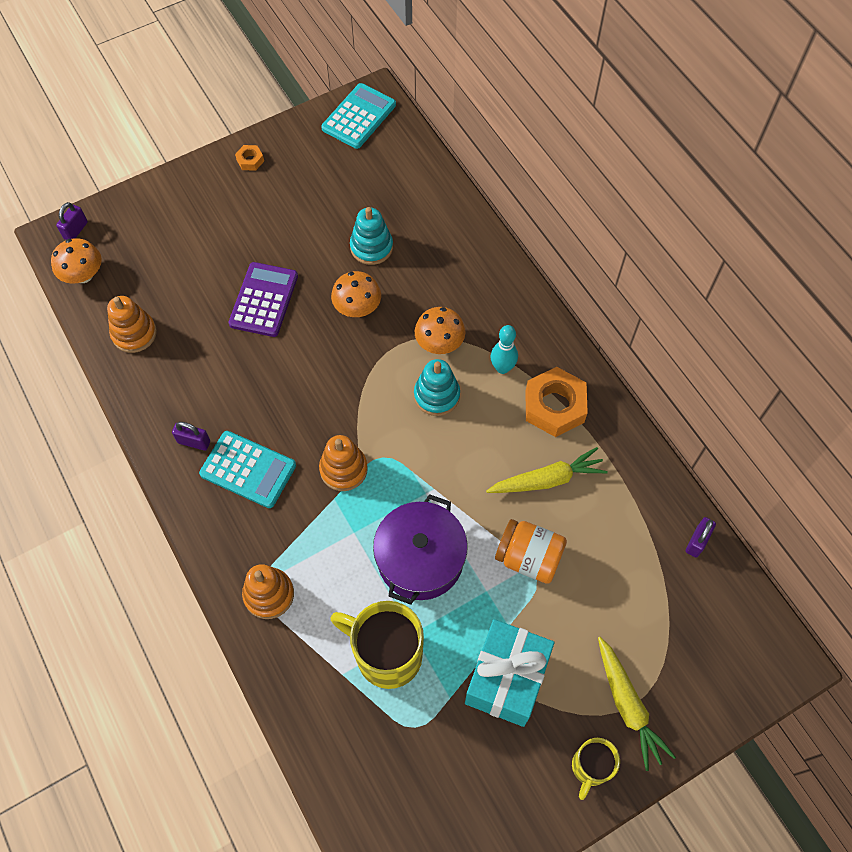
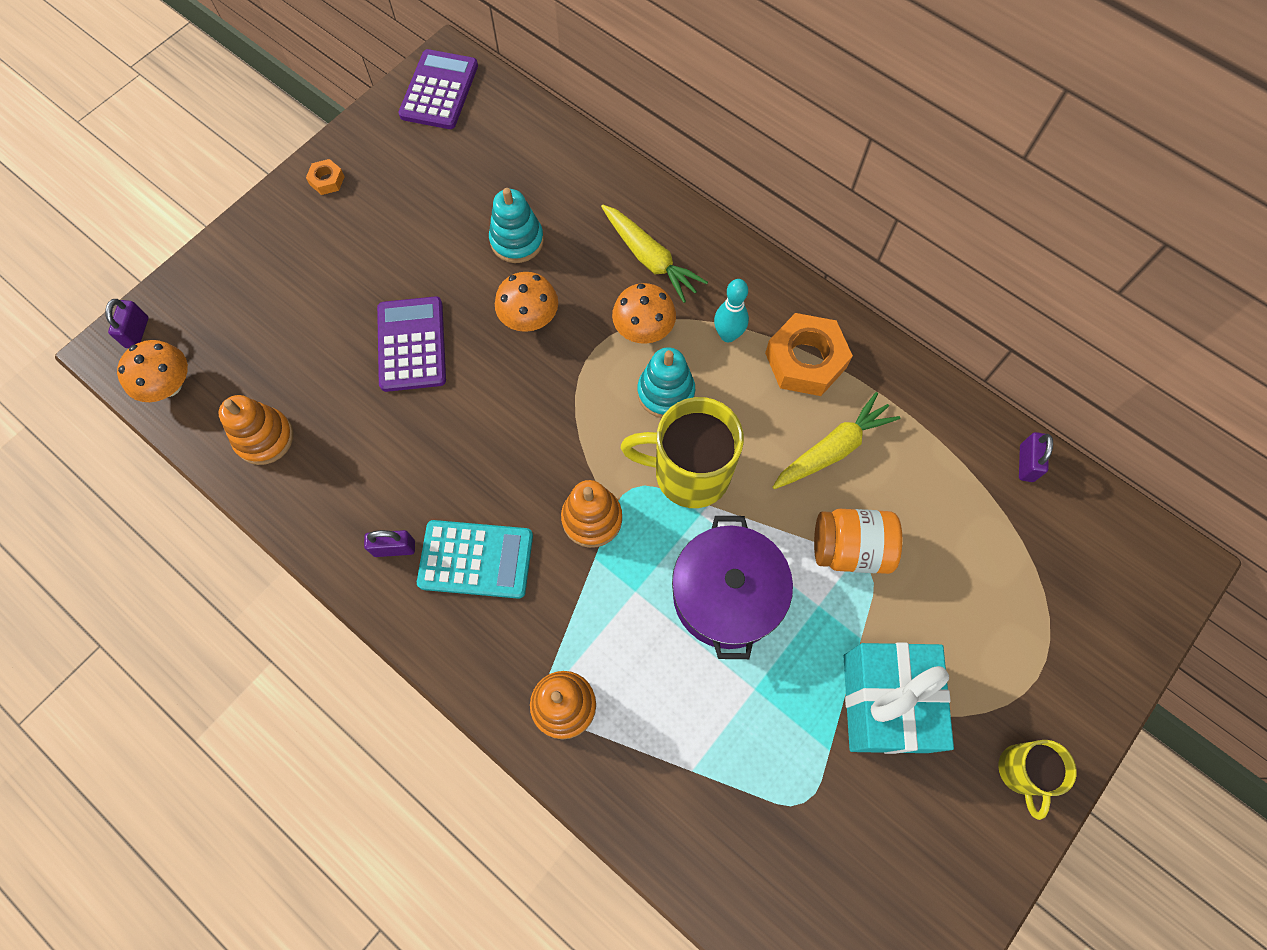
camera: 20 degrees left, 5 degrees up
turquoise calculator [321,83,396,149] -> purple calculator [398,49,478,129]
yellow mug [331,601,424,689] -> yellow mug moved to [621,397,744,508]
yellow carrot [598,637,676,771] -> yellow carrot moved to [601,205,708,303]

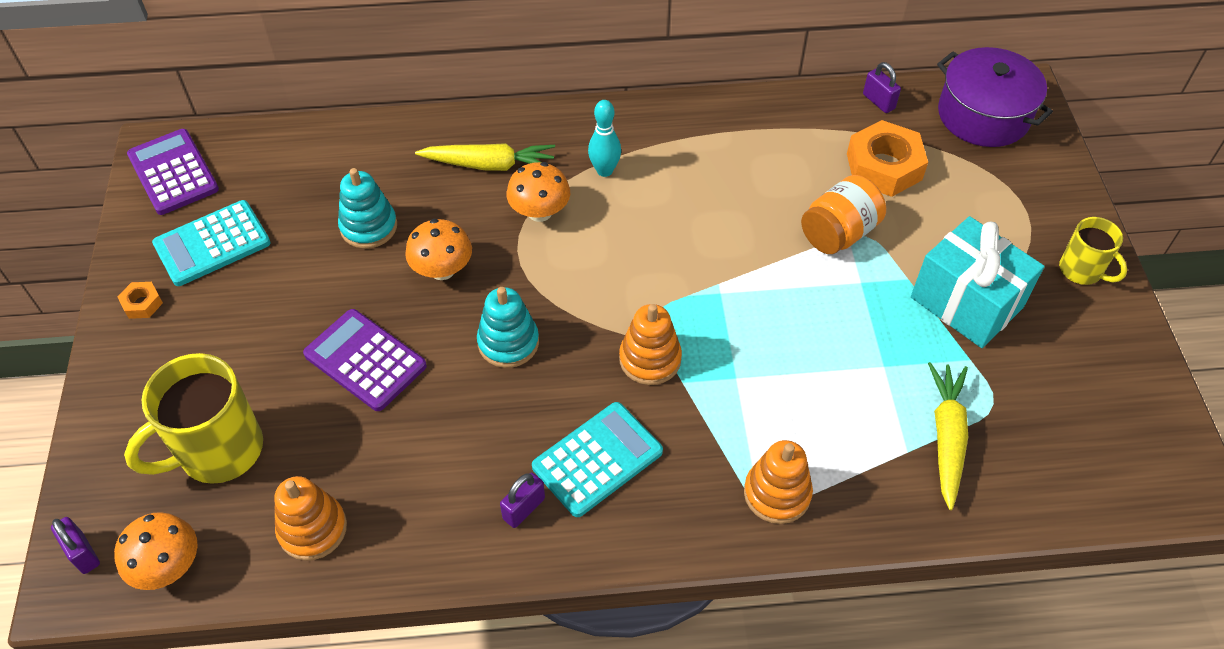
camera: 45 degrees left, 15 degrees down
yellow mug [621,397,744,508] -> yellow mug moved to [124,353,263,484]
turquoise stacking toy [637,347,695,418] -> turquoise stacking toy moved to [477,287,539,368]
purple pot [672,516,793,659] -> purple pot moved to [937,47,1053,147]
orange nut [765,313,853,396] -> orange nut moved to [847,120,928,197]
yellow carrot [773,392,900,489] -> yellow carrot moved to [928,362,968,510]
none -> turquoise calculator [152,200,271,286]

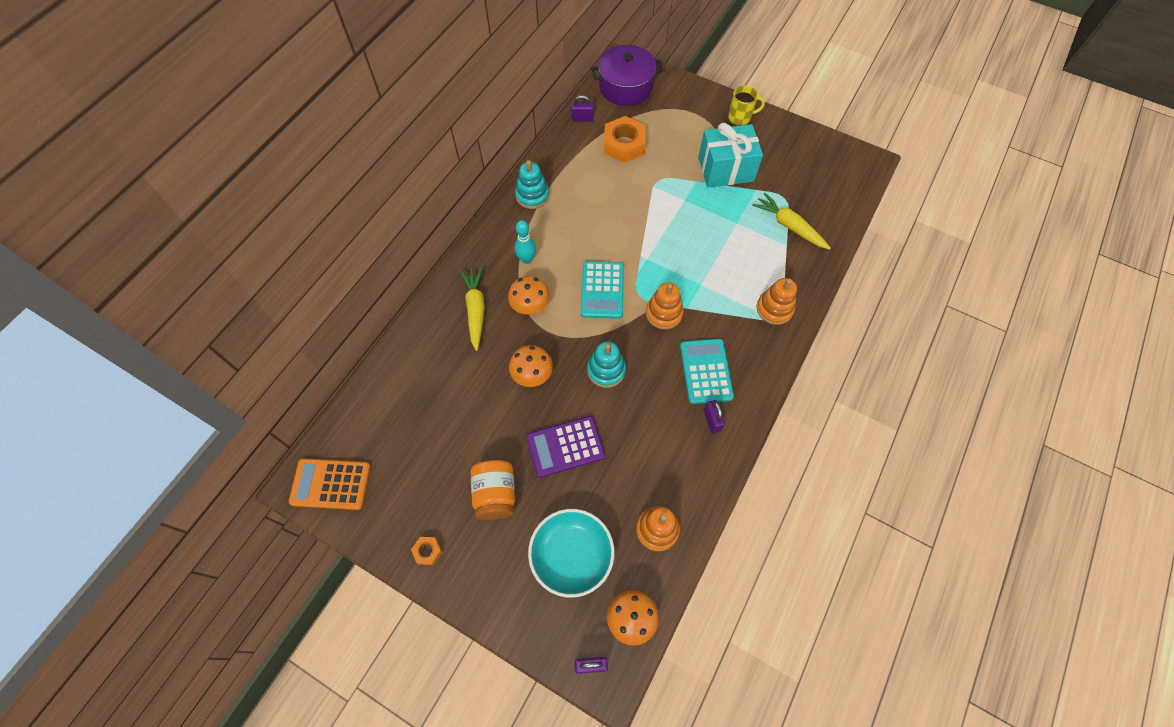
camera: 55 degrees left, 10 degrees up
yellow mug [124,353,263,484] -> turquoise bowl [528,509,615,598]
purple calculator [127,129,219,215] -> orange calculator [289,458,371,510]
turquoise calculator [152,200,271,286] -> turquoise calculator moved to [581,261,624,319]
turquoise stacking toy [338,168,397,249] -> turquoise stacking toy moved to [515,160,549,209]
yellow carrot [415,143,555,171] -> yellow carrot turned 45 degrees counterclockwise [460,267,485,351]
orange jar [801,175,886,254] -> orange jar moved to [471,460,515,520]

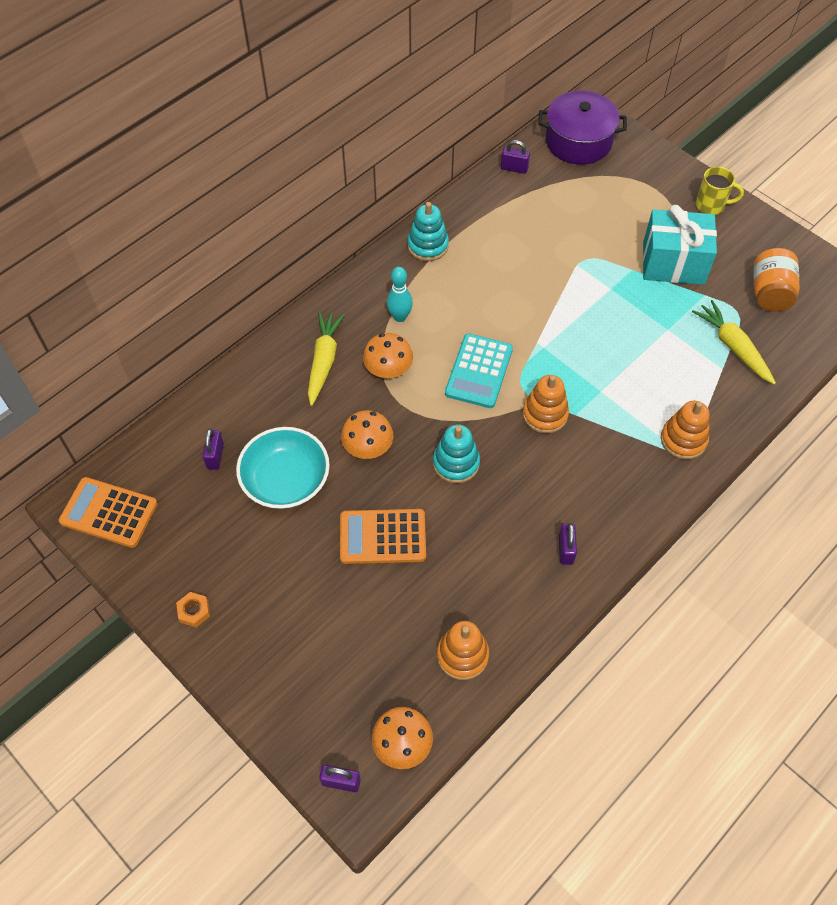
camera: 15 degrees right, 5 degrees down
orange jar [471,460,515,520] -> orange jar moved to [754,248,800,312]
purple calculator [526,416,605,478] -> orange calculator [340,509,426,564]
turquoise bowl [528,509,615,598] -> turquoise bowl moved to [236,427,330,509]
orange nut [604,116,646,163] -> none
turquoise calculator [680,339,734,404] -> none
none -> purple padlock [202,429,224,470]

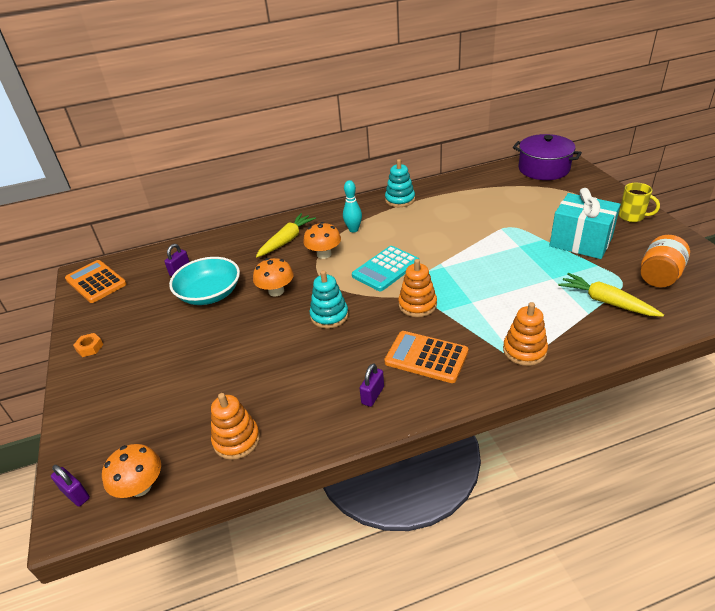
camera: 30 degrees right, 20 degrees down
orange calculator [340,509,426,564] -> orange calculator moved to [384,331,468,383]
purple padlock [501,140,530,174] -> none
yellow carrot [692,300,776,384] -> yellow carrot turned 45 degrees counterclockwise [558,273,664,317]

